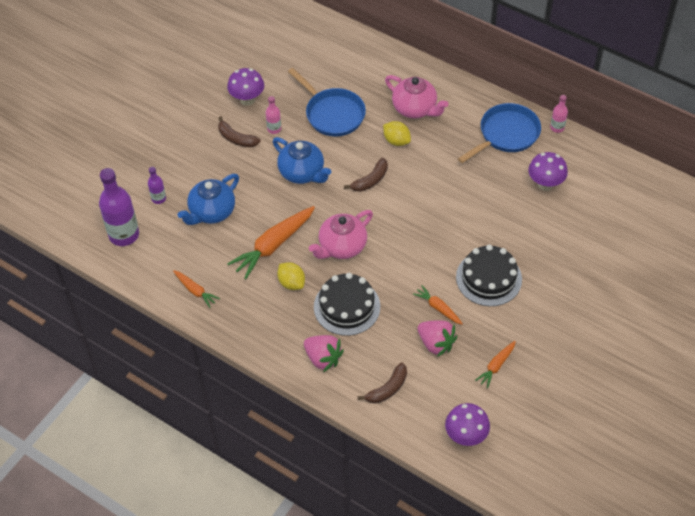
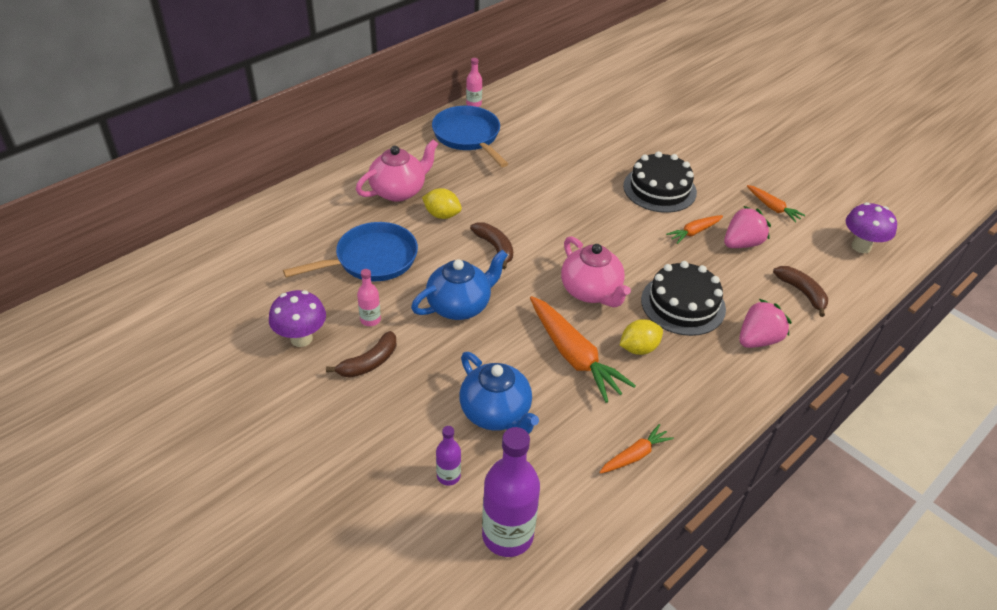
camera: 80 degrees left, 10 degrees down
yellow lemon [383,121,411,146] -> yellow lemon turned 60 degrees clockwise [422,188,462,219]
purple mushroom [528,152,568,191] -> none

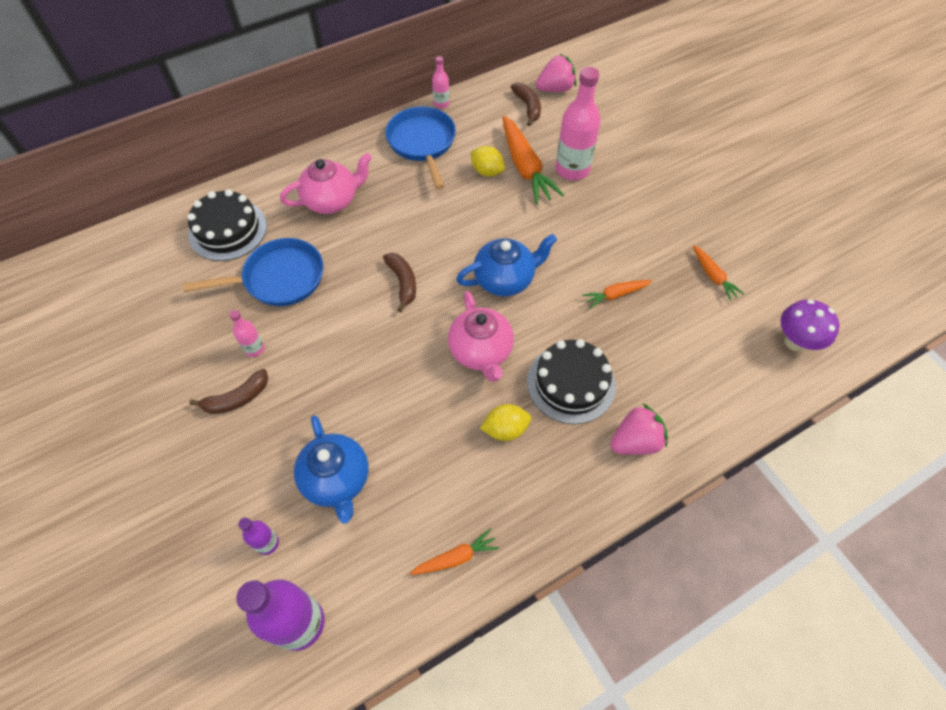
camera: 15 degrees right, 15 degrees up
purple mushroom [269,290,326,347] -> none
blue teapot [411,250,508,320] -> blue teapot moved to [456,234,557,296]
yellow lemon [422,188,462,219] -> yellow lemon moved to [470,146,505,177]
orange carrot [530,296,636,403] -> orange carrot moved to [502,116,564,204]
black cake [623,151,697,213] -> black cake moved to [187,189,267,261]
pink strawberry [724,206,771,248] -> pink strawberry moved to [536,54,576,92]
brown banana [773,266,828,317] -> brown banana moved to [511,83,541,126]
none -> pink bottle [555,67,601,180]

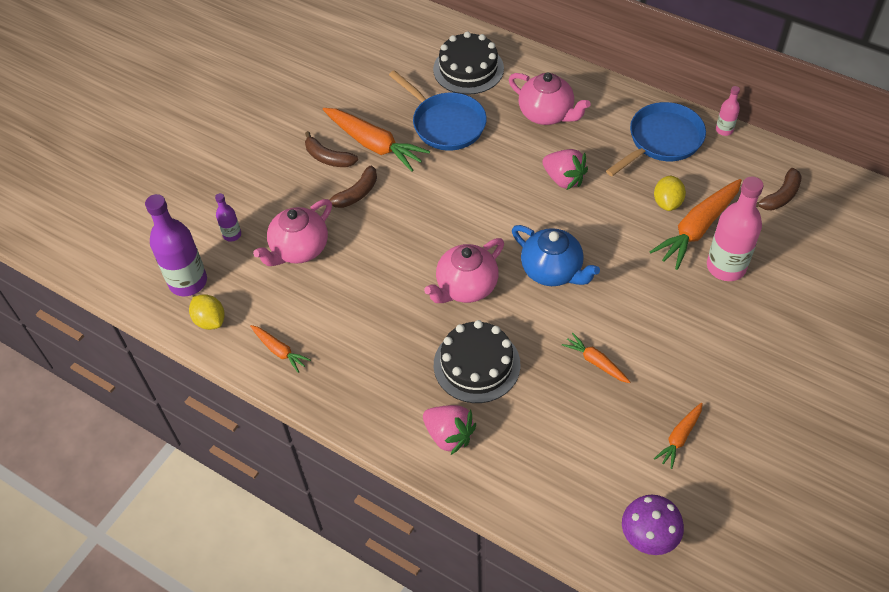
camera: 65 degrees right, 5 degrees down
pink bottle [229,310,265,357] -> orange carrot [323,108,430,172]
blue teapot [294,415,369,524] -> pink teapot [253,199,332,266]
brown banana [383,253,416,312] -> brown banana moved to [329,166,377,208]
yellow lemon [480,404,531,441] -> yellow lemon moved to [189,294,225,330]
pink strawberry [536,54,576,92] -> pink strawberry moved to [542,149,588,190]

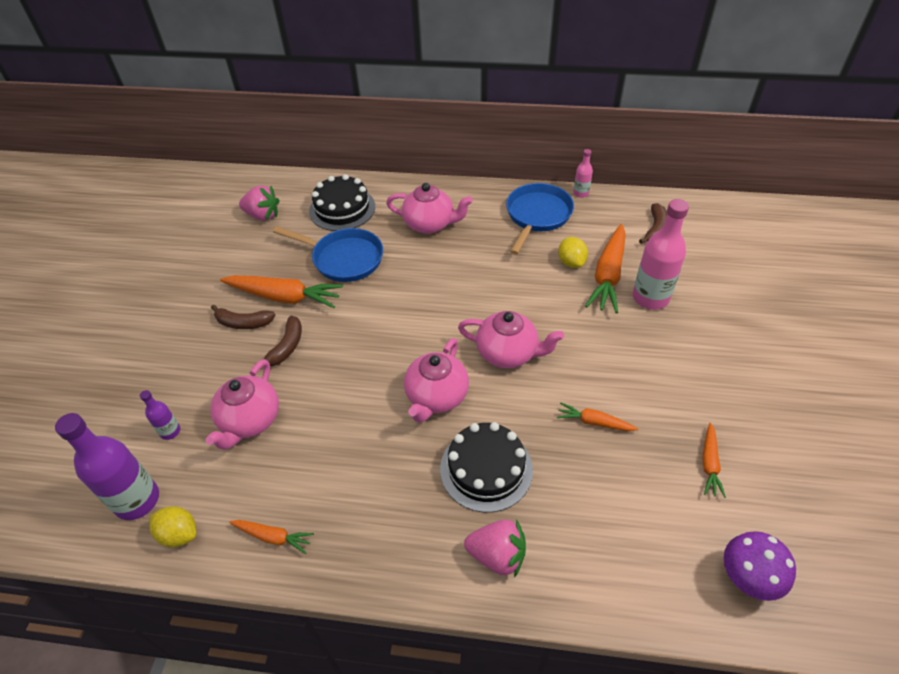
camera: 25 degrees left, 5 degrees down
blue teapot [512,225,600,286] -> pink teapot [458,311,564,368]
pink strawberry [542,149,588,190] -> pink strawberry moved to [239,185,280,221]

